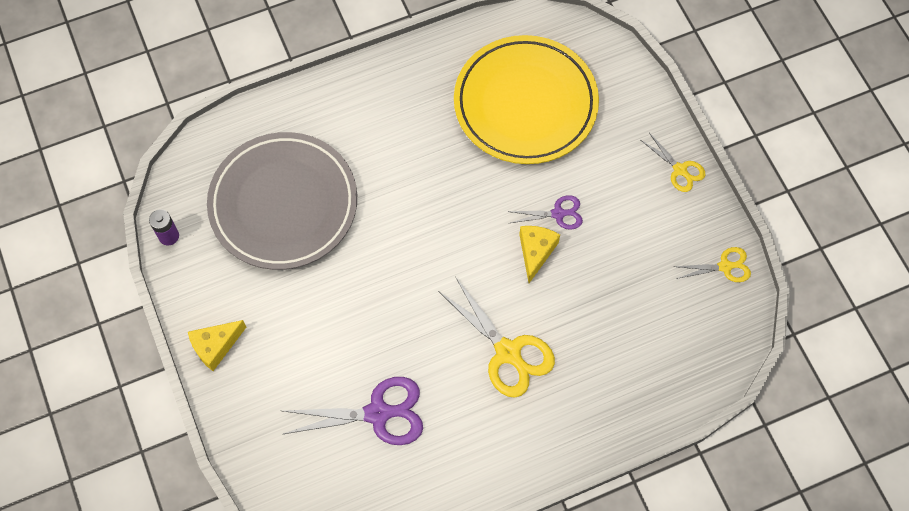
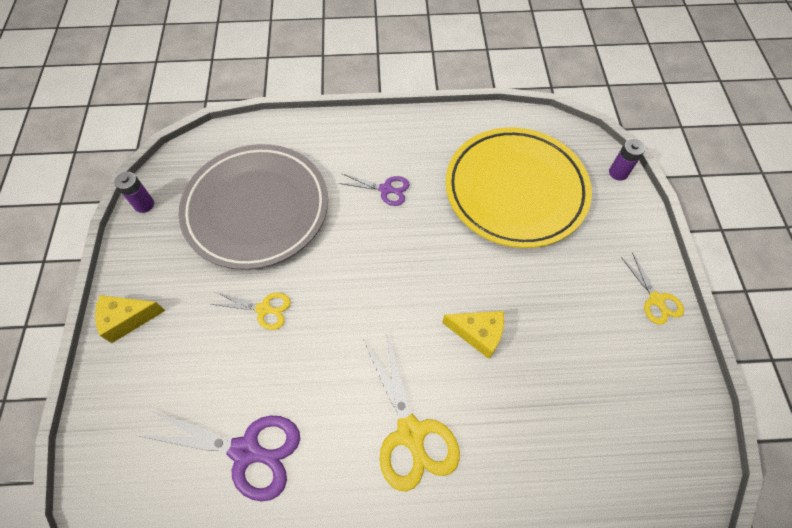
camera: 20 degrees right, 5 degrees down
purple scissors [507,195,583,230] -> purple scissors moved to [338,173,410,206]
yellow cheese [519,226,560,283] -> yellow cheese turned 75 degrees clockwise [442,311,504,359]
yellow scissors [675,247,751,282] -> yellow scissors moved to [211,292,291,330]
none -> purple battery [609,139,645,181]

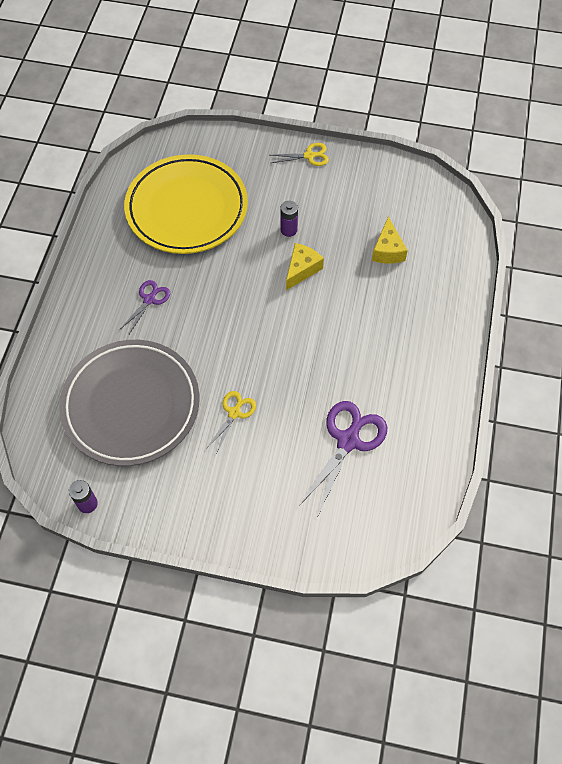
camera: 75 degrees left, 0 degrees up
yellow cheese [95,295,165,343] -> yellow cheese moved to [372,217,408,263]
yellow scissors [364,331,460,491] -> none
purple battery [609,139,645,181] -> purple battery moved to [281,201,298,237]

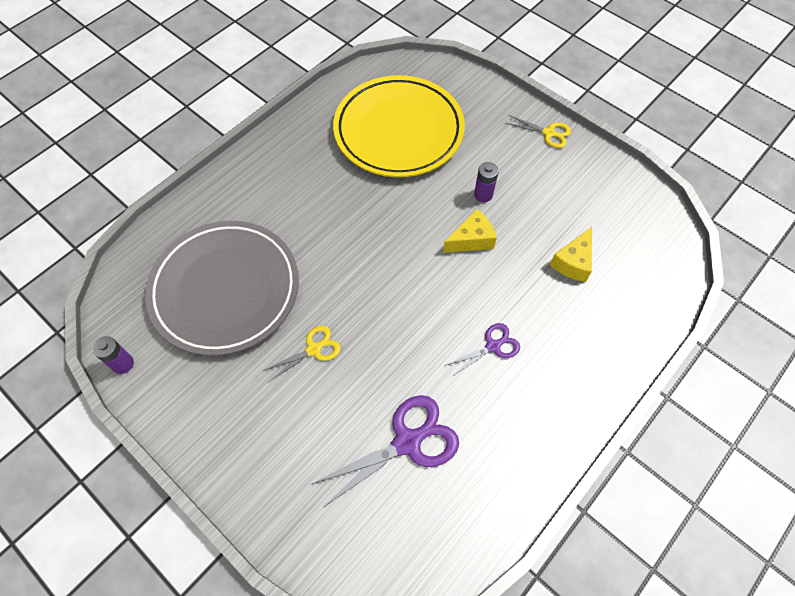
camera: 30 degrees right, 0 degrees up
purple scissors [120,280,170,334] -> purple scissors moved to [445,323,520,376]

